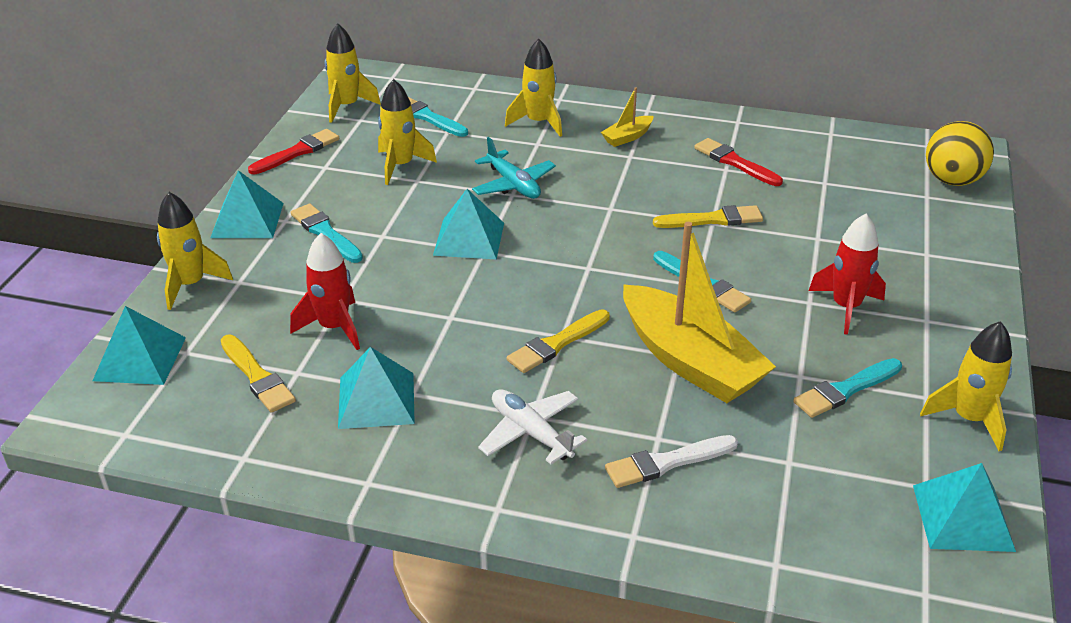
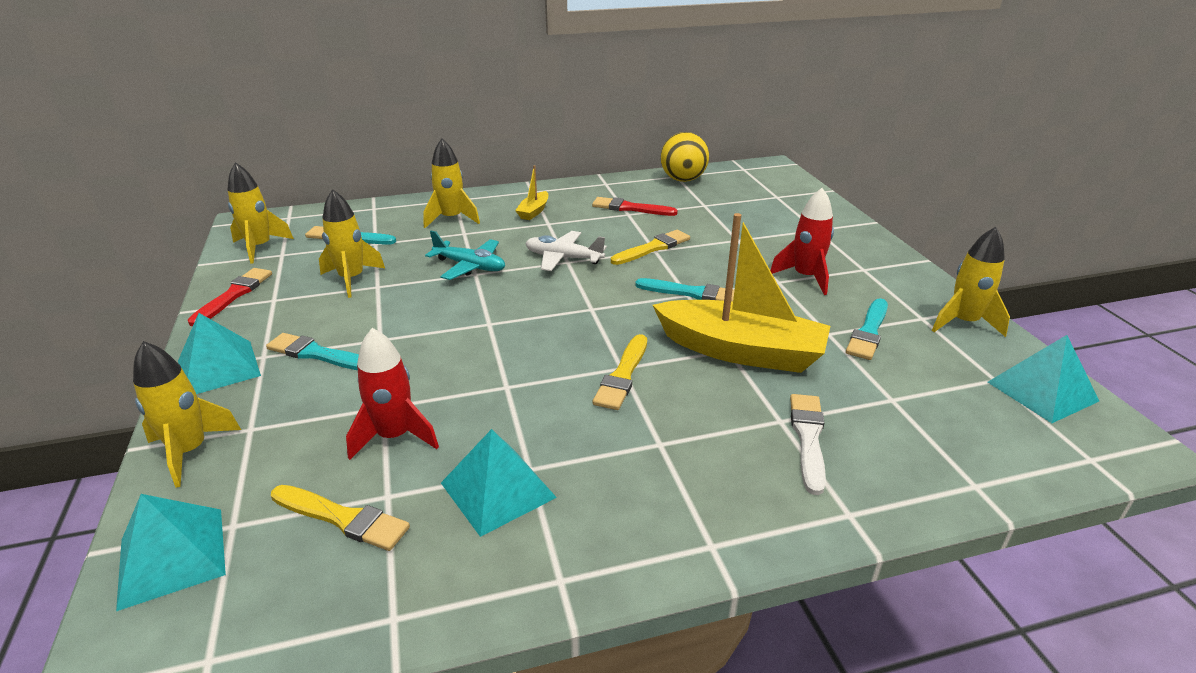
camera: 30 degrees left, 5 degrees down
turquoise pyramid [433,189,504,259] -> none
white plane [478,389,587,464] -> white plane moved to [525,231,607,271]
white brush [605,435,738,488] -> white brush turned 150 degrees clockwise [790,394,826,495]
yellow ball [926,121,994,186] -> yellow ball moved to [661,132,709,182]

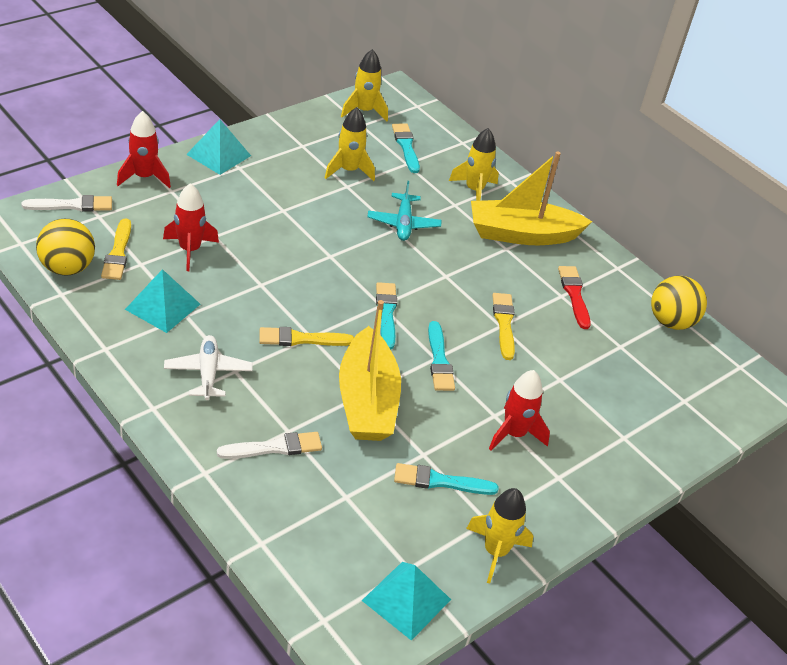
camera: 60 degrees right, 10 degrees up
turquoise pyramid [116,494,226,611] -> white brush [21,195,112,212]
yellow rocket [133,341,241,488] -> red rocket [117,111,171,188]
red brush [188,268,272,326] -> none
turquoise brush [266,333,359,370] -> turquoise brush moved to [376,282,397,350]
yellow boat [515,165,548,220] -> yellow boat [471,151,592,245], size x2.29
white plane [525,231,607,271] -> white plane moved to [164,335,253,400]
yellow brush [611,230,690,265] -> yellow brush turned 120 degrees counterclockwise [492,293,515,360]
none -> yellow ball [36,219,95,275]

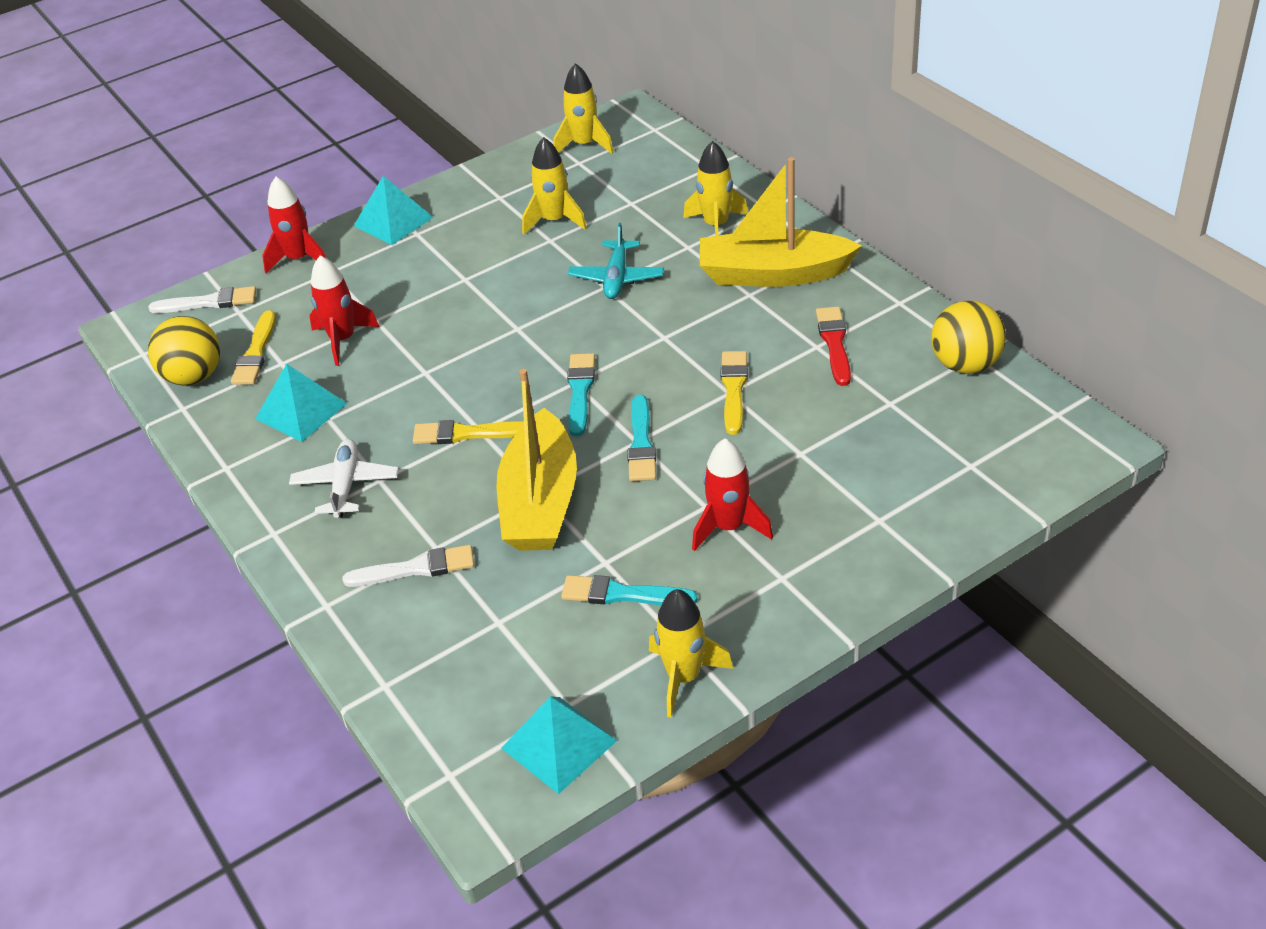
camera: 15 degrees right, 0 degrees up
turquoise brush [392,124,420,173] -> none

